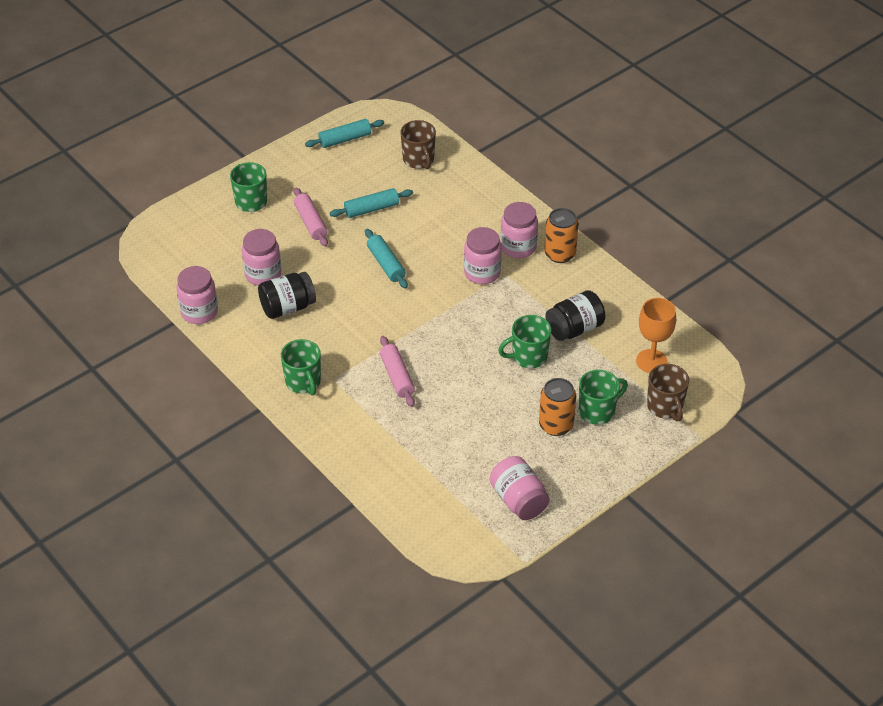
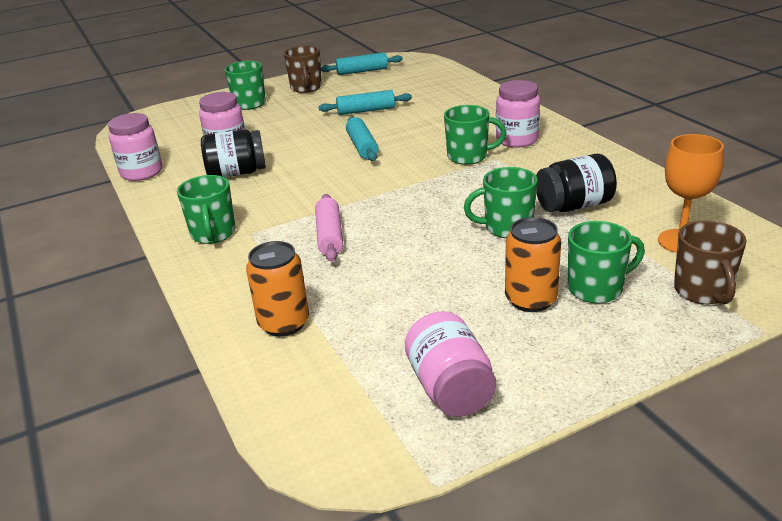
camera: 15 degrees right, 15 degrees down
pink rolling pin [294,187,328,247] -> none
brown mug [400,120,436,169] -> brown mug moved to [284,46,322,93]
pink jar [464,227,502,284] -> green mug [444,105,506,165]
orange can [544,208,578,263] -> orange can moved to [246,241,309,336]

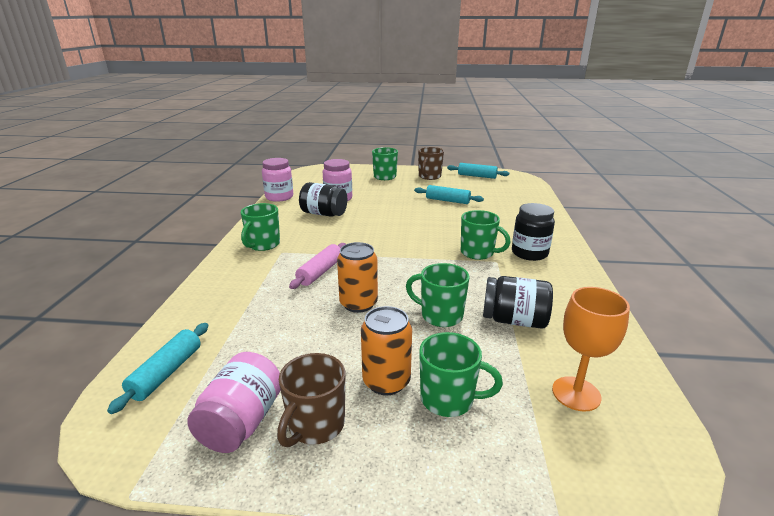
camera: 30 degrees right, 5 degrees down
orange can [246,241,309,336] -> orange can moved to [337,242,378,313]
turquoise rolling pin [346,117,379,161] -> turquoise rolling pin moved to [107,323,208,414]
pink jar [496,80,540,148] -> black jar [512,203,555,261]
brown mug [674,220,747,304] -> brown mug moved to [277,353,345,447]

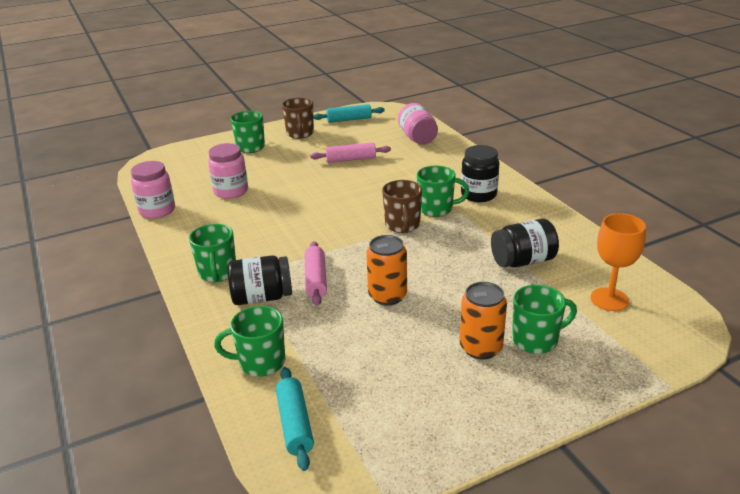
camera: 30 degrees left, 5 degrees up
pink jar [187,352,281,453] -> pink jar moved to [398,103,438,145]
brown mug [277,353,345,447] -> brown mug moved to [382,180,422,233]
black jar [299,182,347,217] -> black jar moved to [227,255,292,305]
green mug [406,263,469,327] -> green mug moved to [214,306,285,377]
turquoise rolling pin [414,185,484,204] -> pink rolling pin [310,143,391,163]

